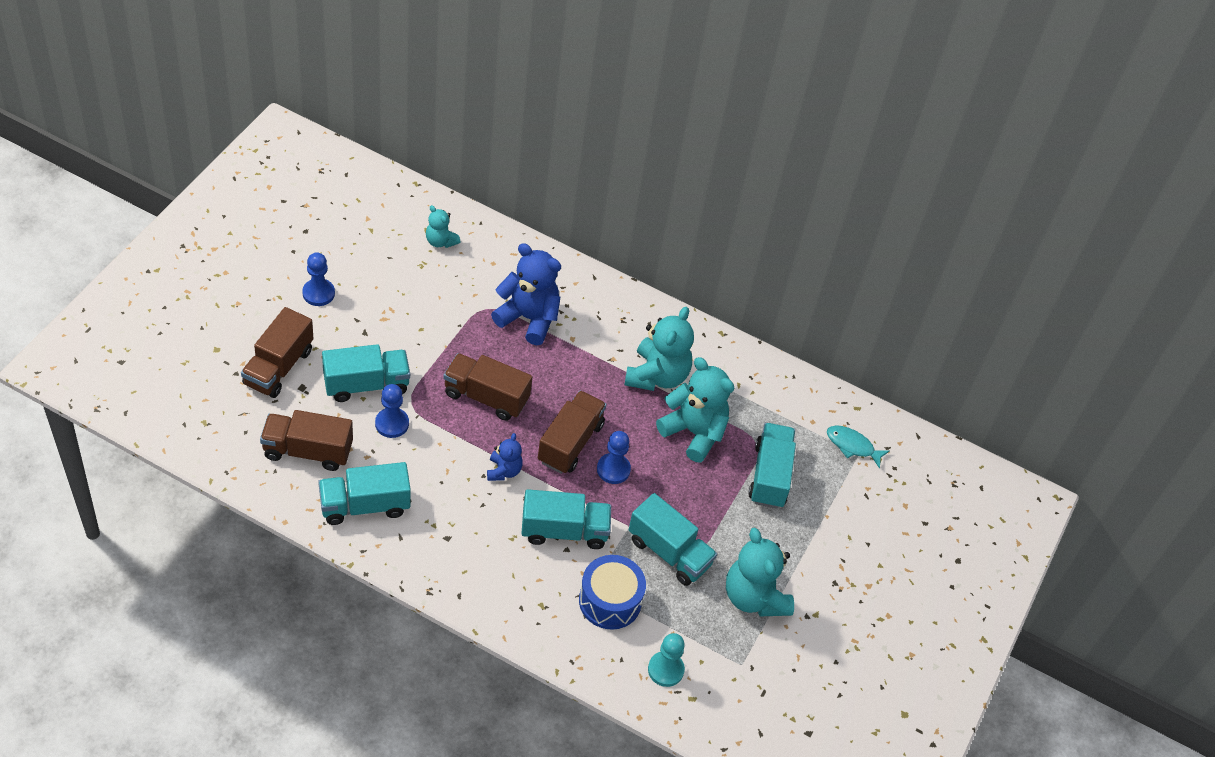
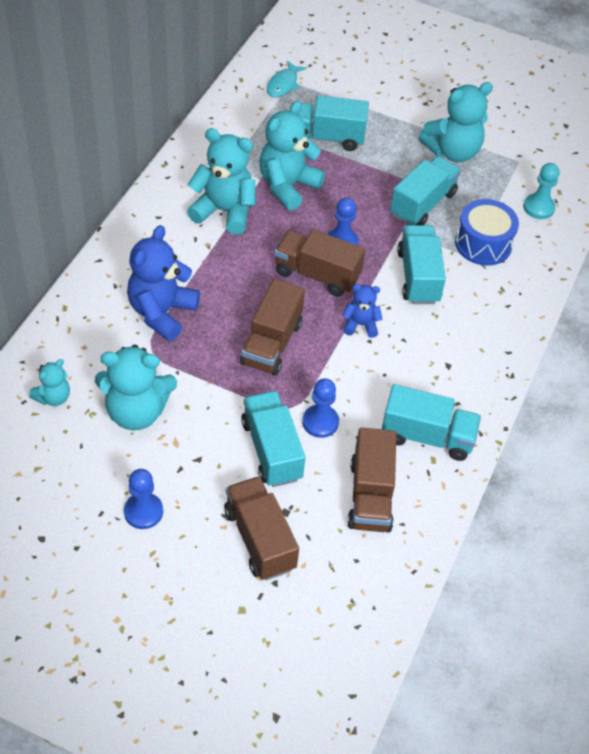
camera: 90 degrees left, 0 degrees up
brown truck [241,307,313,398] -> brown truck turned 135 degrees counterclockwise [224,476,299,580]
turquoise truck [318,462,411,525] -> turquoise truck turned 60 degrees counterclockwise [382,384,481,461]
none -> turquoise teddy bear [95,345,177,430]

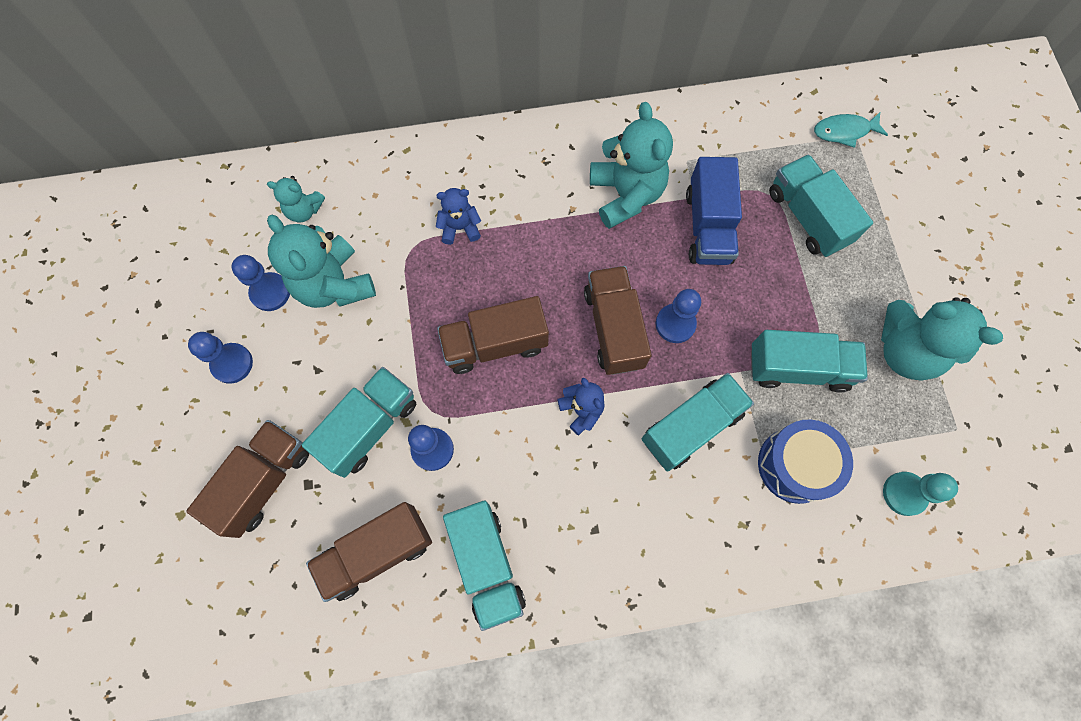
camera: 60 degrees right, 20 degrees up
blue teddy bear [127,225,200,341] -> blue teddy bear [436,188,481,245], size x0.53
turquoise teddy bear [259,101,325,210] -> blue truck [686,157,742,265]
none -> blue pawn [232,255,290,311]

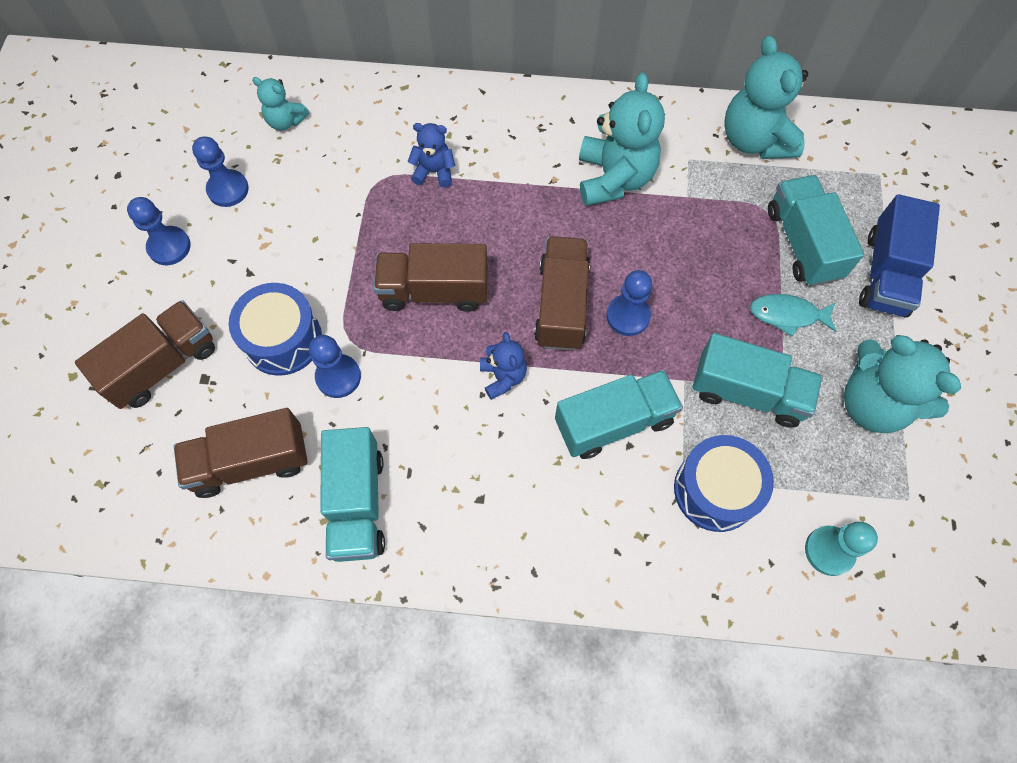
camera: 15 degrees right, 5 degrees down
turquoise teddy bear [267,215,376,308] -> turquoise teddy bear moved to [724,35,808,159]
turquoise truck [302,367,416,478] -> blue drum [229,283,322,376]
blue truck [686,157,742,265] -> blue truck moved to [859,194,940,318]
turquoise fish [814,113,888,148] -> turquoise fish moved to [750,294,837,337]

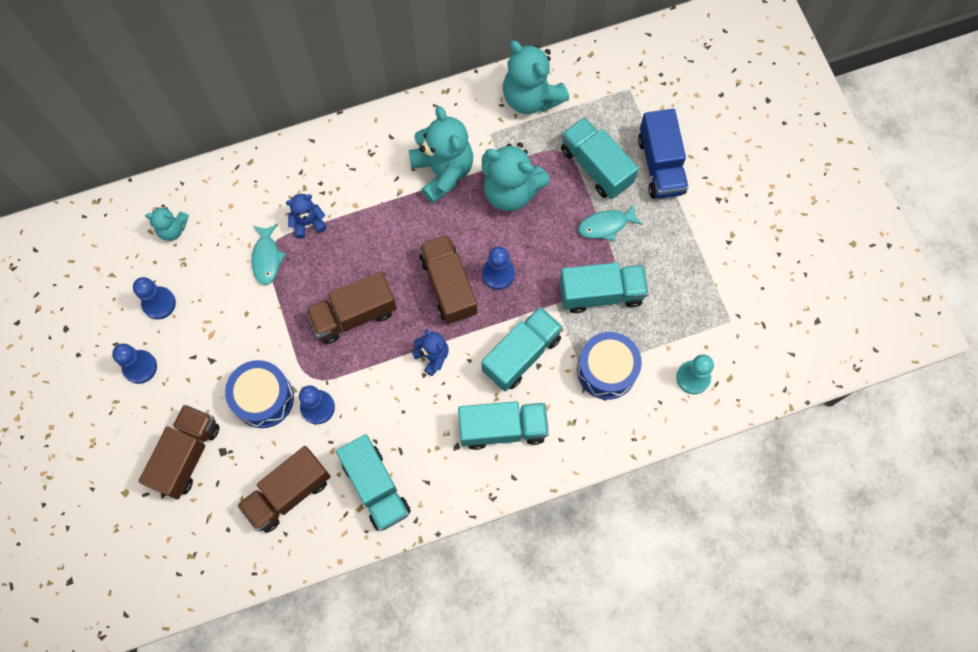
camera: 25 degrees left, 5 degrees up
turquoise teddy bear [844,335,961,433] -> turquoise teddy bear moved to [482,143,550,211]
none -> turquoise fish [252,224,286,285]
none -> turquoise truck [458,401,549,450]

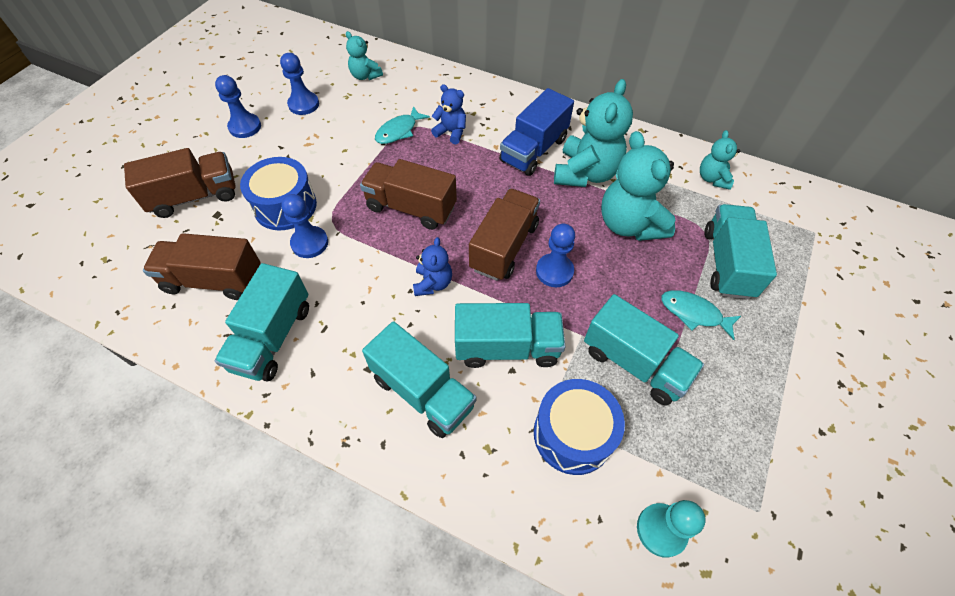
camera: 45 degrees right, 15 degrees down
turquoise teddy bear [503,40,569,114] -> turquoise teddy bear [700,130,740,190], size x0.53
blue truck [638,109,688,199] -> blue truck moved to [499,88,574,176]

